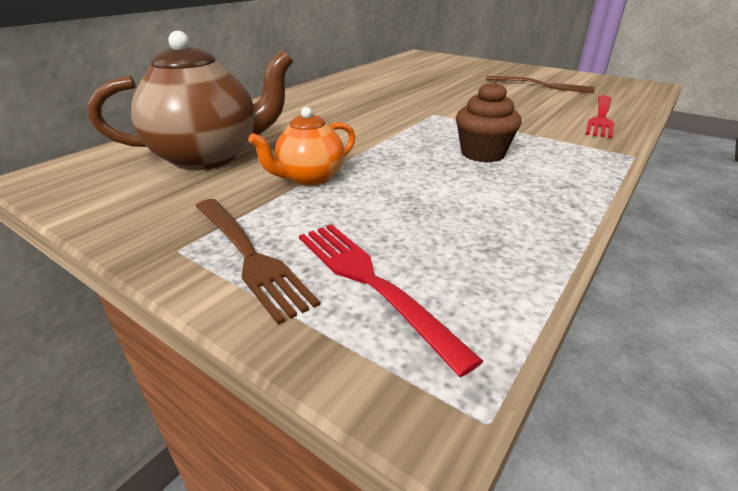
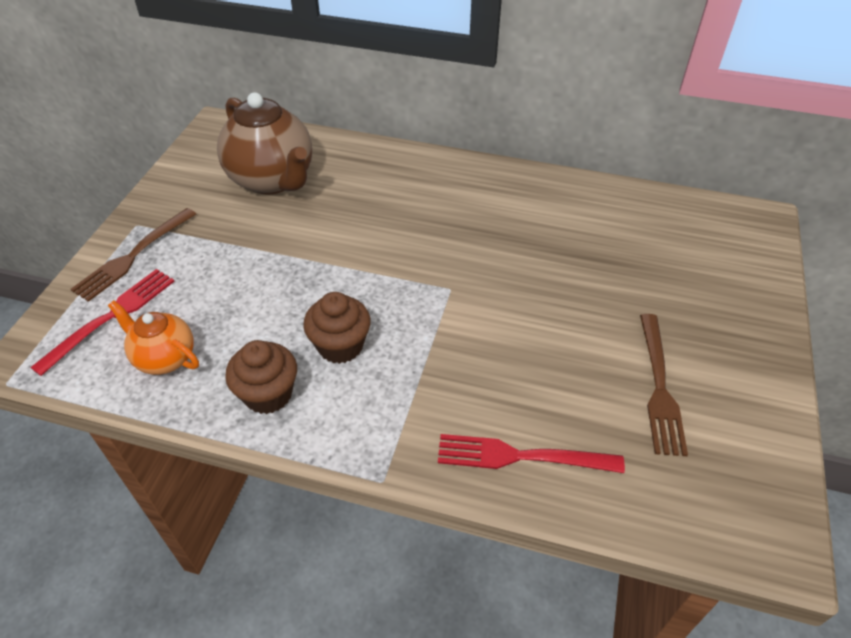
camera: 70 degrees right, 15 degrees up
orange teapot [248,107,355,186] -> orange teapot moved to [108,301,199,375]
none -> brown cupcake [225,340,297,414]

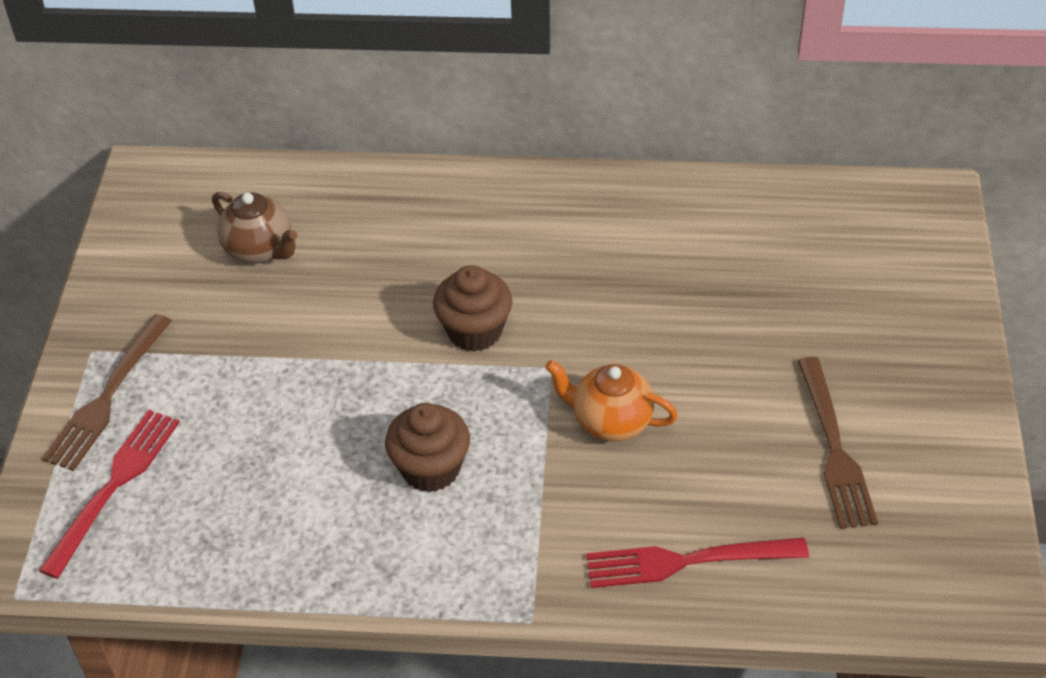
camera: 10 degrees left, 0 degrees up
orange teapot [108,301,199,375] -> orange teapot moved to [545,360,678,442]
brown teapot [217,92,312,195] -> brown teapot [212,192,297,264], size x0.56
brown cupcake [225,340,297,414] -> brown cupcake moved to [433,265,512,352]

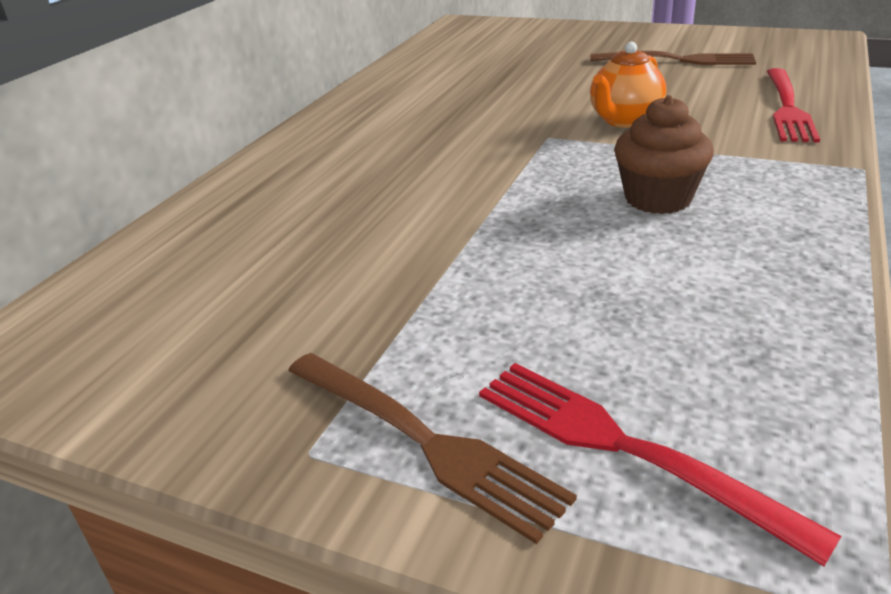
camera: 70 degrees left, 15 degrees down
brown teapot [212,192,297,264] -> none
brown cupcake [433,265,512,352] -> none

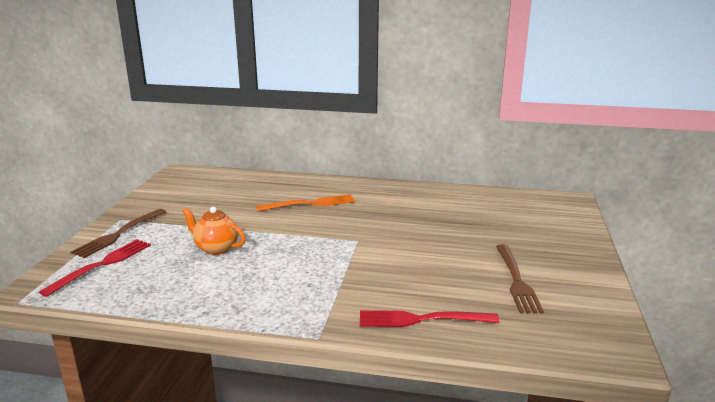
camera: 75 degrees right, 10 degrees down
orange teapot [590,42,666,128] -> orange teapot moved to [182,207,246,255]
brown cupcake [614,95,714,214] -> none
none -> orange fork [256,194,355,211]

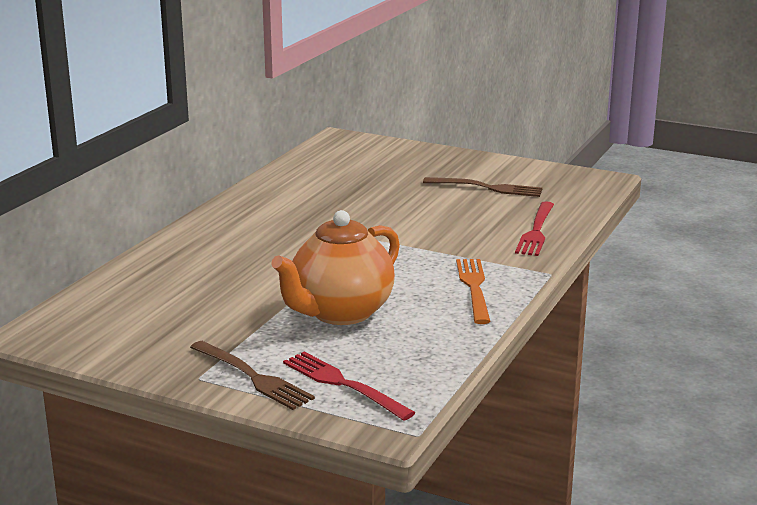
camera: 75 degrees left, 0 degrees up
orange teapot [182,207,246,255] -> orange teapot [271,210,400,325], size x1.79
orange fork [256,194,355,211] -> orange fork moved to [456,259,491,324]

